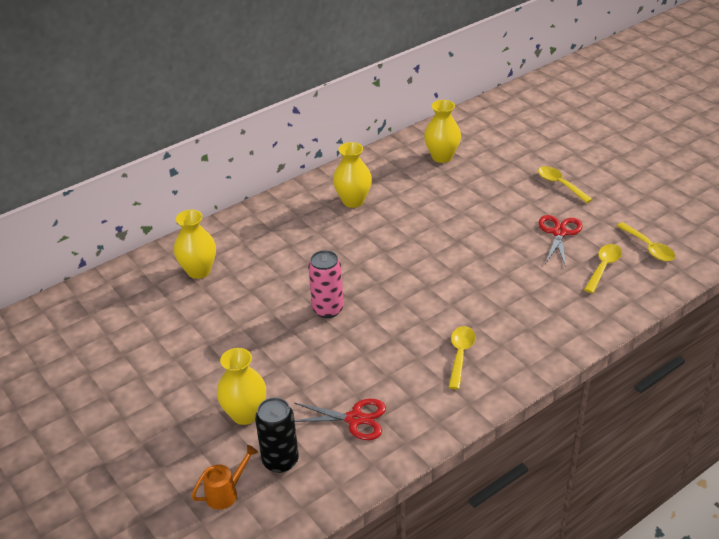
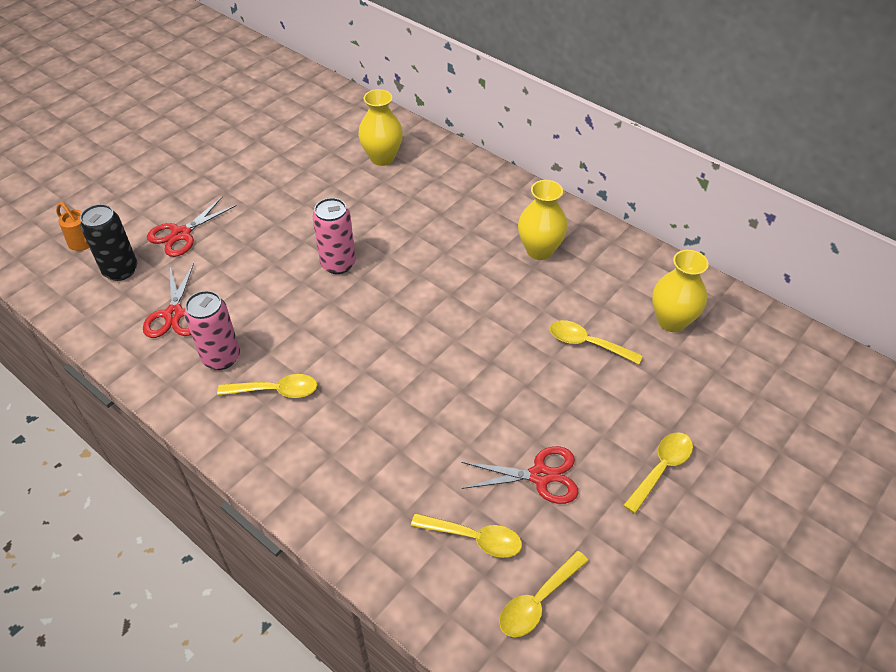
camera: 75 degrees right, 10 degrees up
yellow vase [217,348,266,425] -> red scissors [147,196,237,257]
none -> pink can [184,291,240,370]
none -> yellow spoon [550,320,643,364]

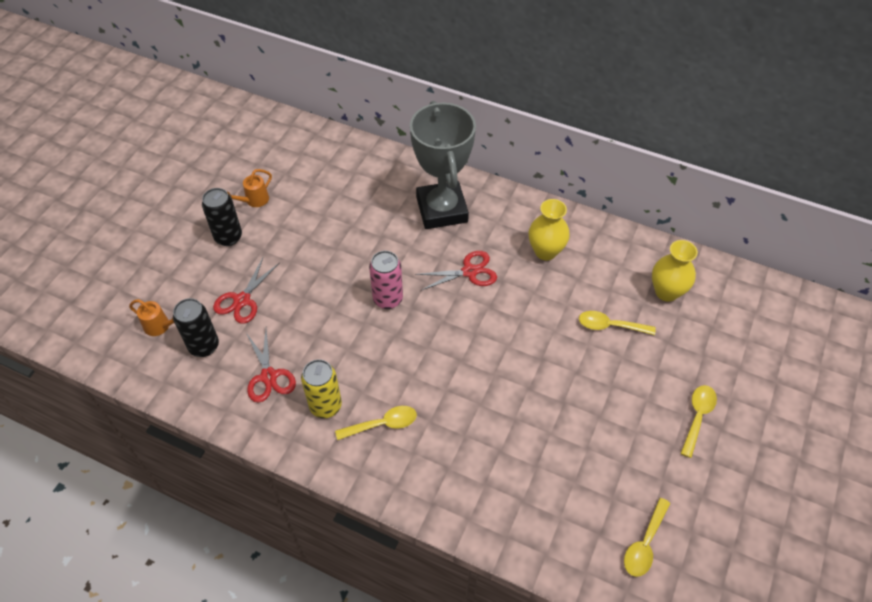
camera: 15 degrees left, 5 degrees up
pink can [184,291,240,370] -> yellow can [301,359,342,418]
yellow vase [358,89,403,166] -> none
yellow spoon [411,513,522,558] -> none
red scissors [461,446,579,504] -> red scissors moved to [415,251,497,291]
none -> black can [202,188,242,246]
none -> orange watering can [227,169,272,207]
none -> grey trophy [410,101,476,229]

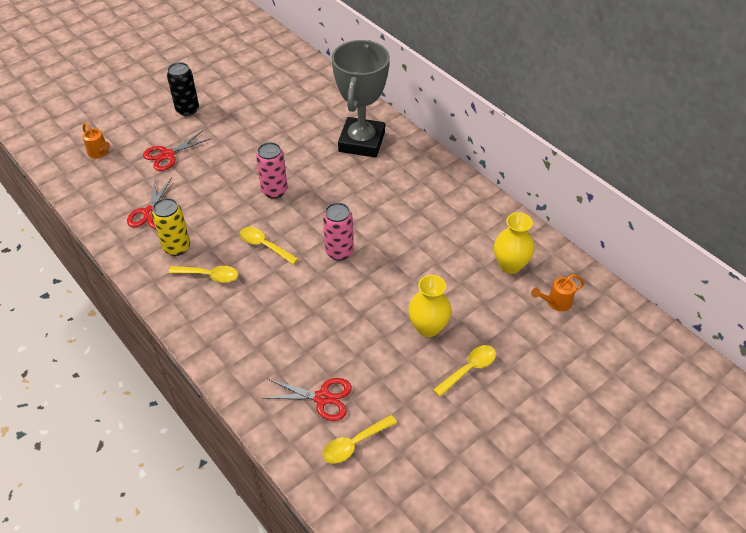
camera: 25 degrees right, 5 degrees down
black can [173,298,219,357] -> none
orange watering can [227,169,272,207] -> orange watering can moved to [531,274,585,311]
red scissors [415,251,497,291] -> red scissors moved to [262,378,352,421]
yellow vase [528,199,570,260] -> yellow vase moved to [408,275,452,337]
yellow spoon [579,311,656,335] -> yellow spoon moved to [240,227,298,264]
none -> pink can [323,202,353,261]

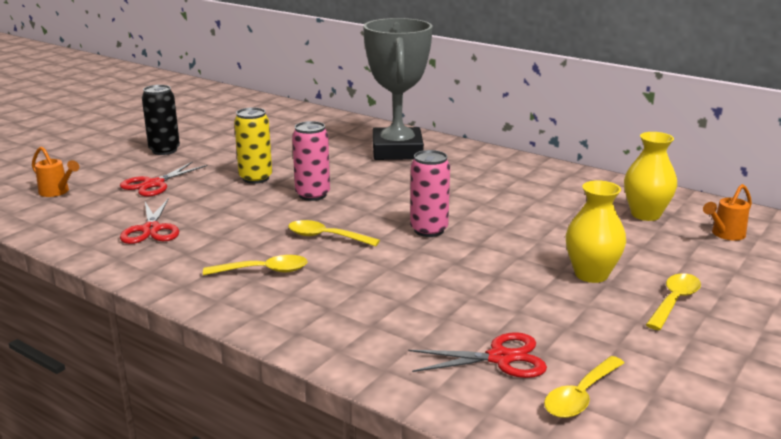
camera: 15 degrees left, 25 degrees down
yellow can [152,198,190,256] -> yellow can moved to [234,107,272,184]

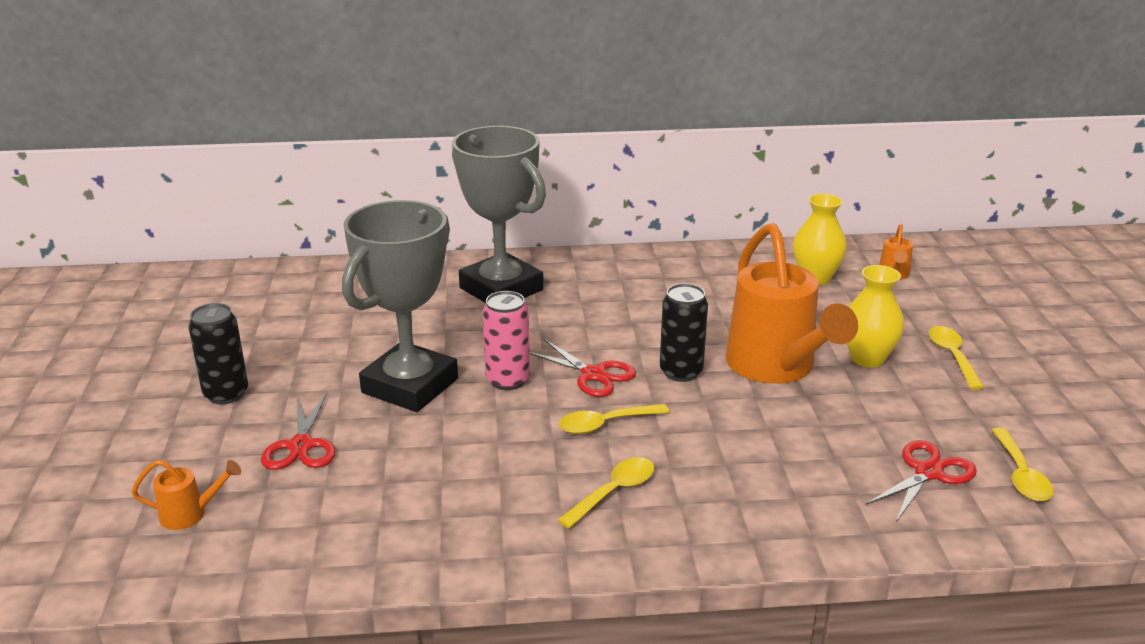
camera: 40 degrees left, 5 degrees up
red scissors [120,198,179,244] -> red scissors moved to [529,339,636,397]
yellow can [234,107,272,184] -> grey trophy [342,200,458,412]
pink can [410,150,450,237] -> black can [660,283,708,382]
none -> orange watering can [726,223,858,384]

